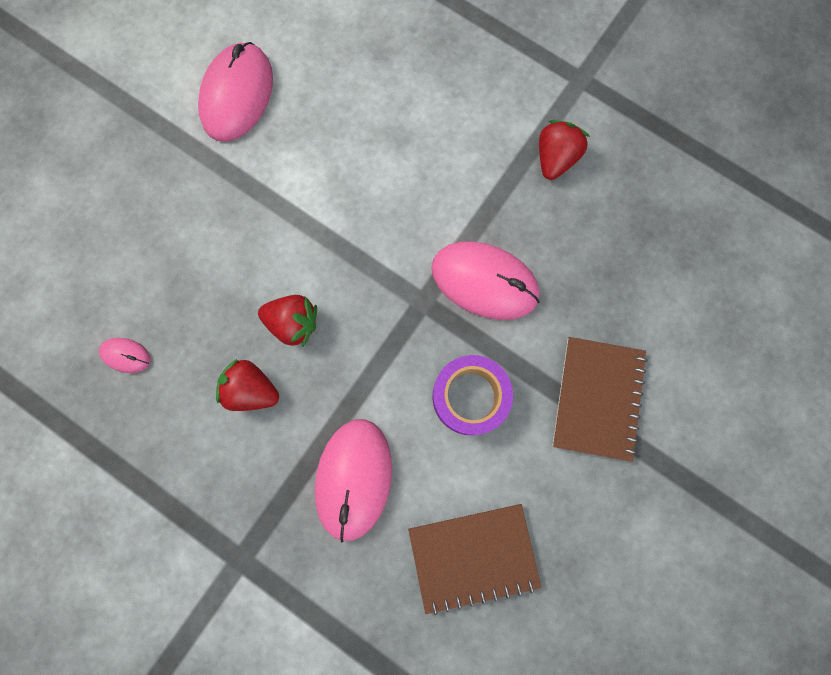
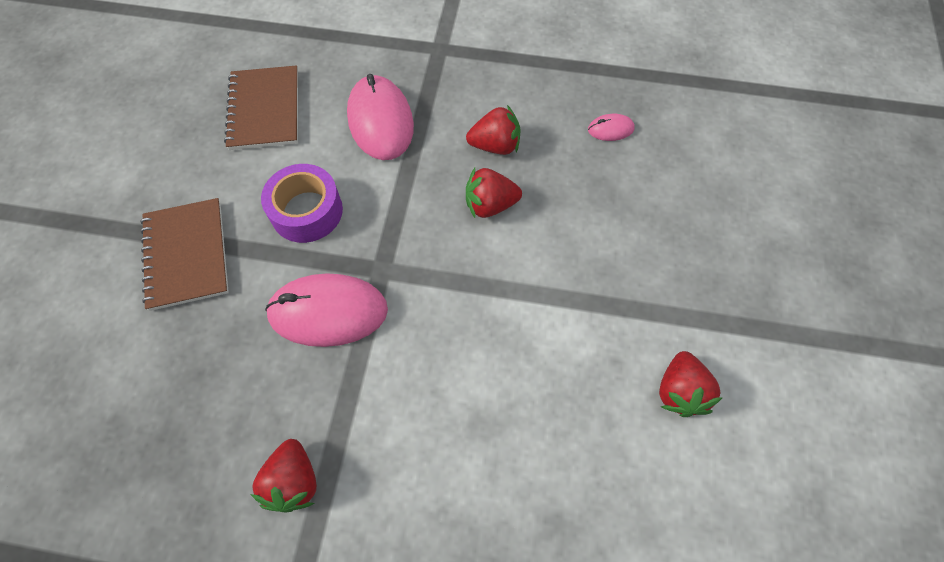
camera: 155 degrees right, 15 degrees down
pink mouse [198,42,273,142] -> red strawberry [659,351,723,417]
brown notebook [408,504,541,615] -> brown notebook turned 60 degrees counterclockwise [224,65,298,150]

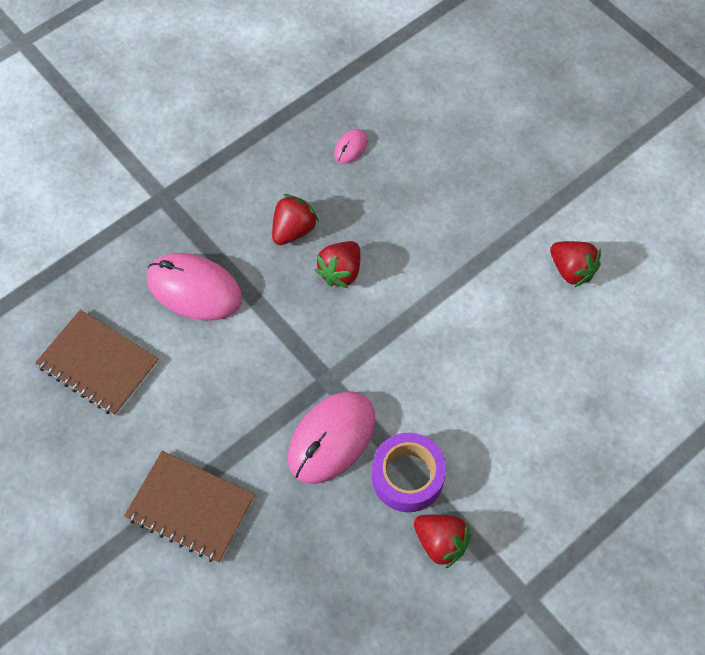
camera: 50 degrees left, 0 degrees up
purple tape [261,164,343,243] -> purple tape moved to [372,433,446,512]

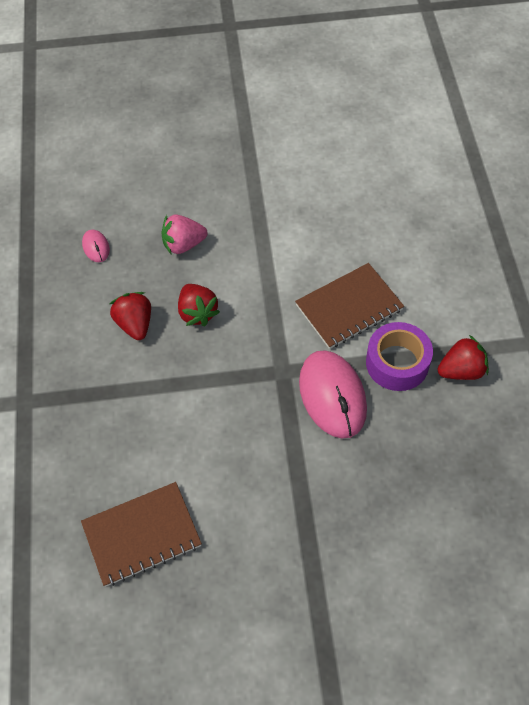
camera: 55 degrees left, 5 degrees down
brown notebook [124,451,255,563] -> brown notebook moved to [295,263,404,349]
pink mouse [147,253,242,320] -> none
red strawberry [550,241,601,288] -> none
none -> pink strawberry [162,215,208,255]

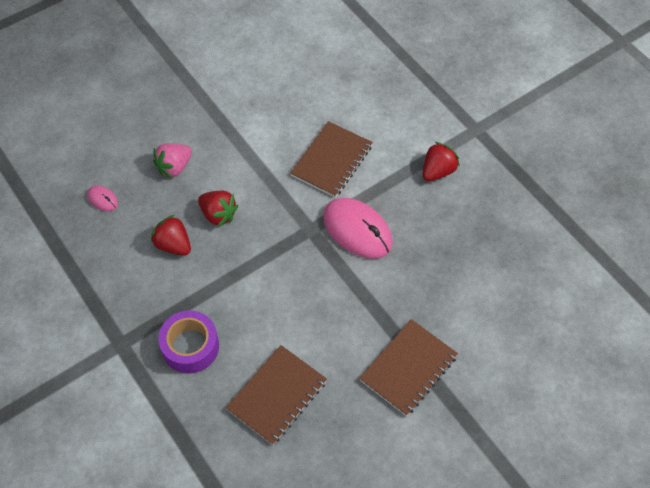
camera: 30 degrees left, 0 degrees up
purple tape [366,322,433,391] -> purple tape moved to [158,311,219,373]
none -> brown notebook [359,319,458,416]

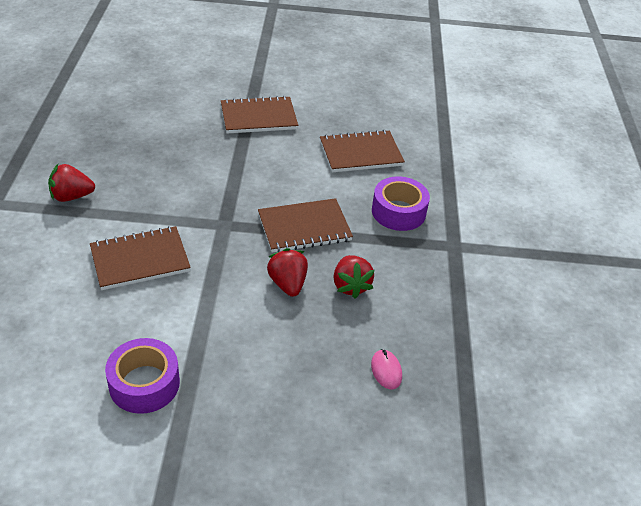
camera: 145 degrees left, 15 degrees down
pink strawberry [153,143,192,179] -> none
pink mouse [323,198,393,259] -> none
none -> purple tape [105,338,180,414]
none -> brown notebook [258,198,353,253]

